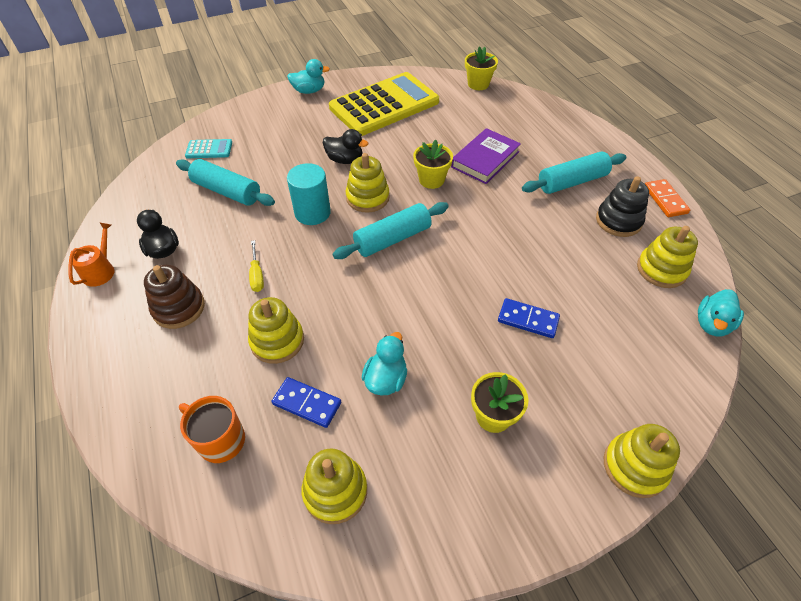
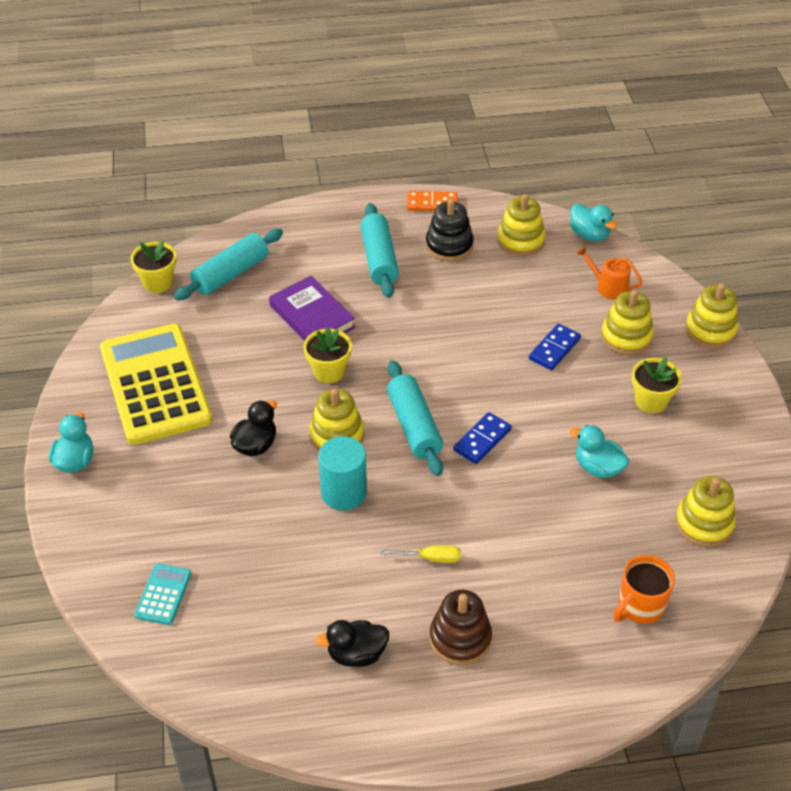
camera: 75 degrees left, 5 degrees down
orange watering can [68,222,114,287] -> orange watering can moved to [576,246,643,300]
turquoise rolling pin [176,159,275,206] -> turquoise rolling pin moved to [174,229,283,301]
yellow stacking toy [248,297,304,364] -> yellow stacking toy moved to [601,290,654,355]
blue domino [271,377,341,428] -> blue domino moved to [453,412,512,464]

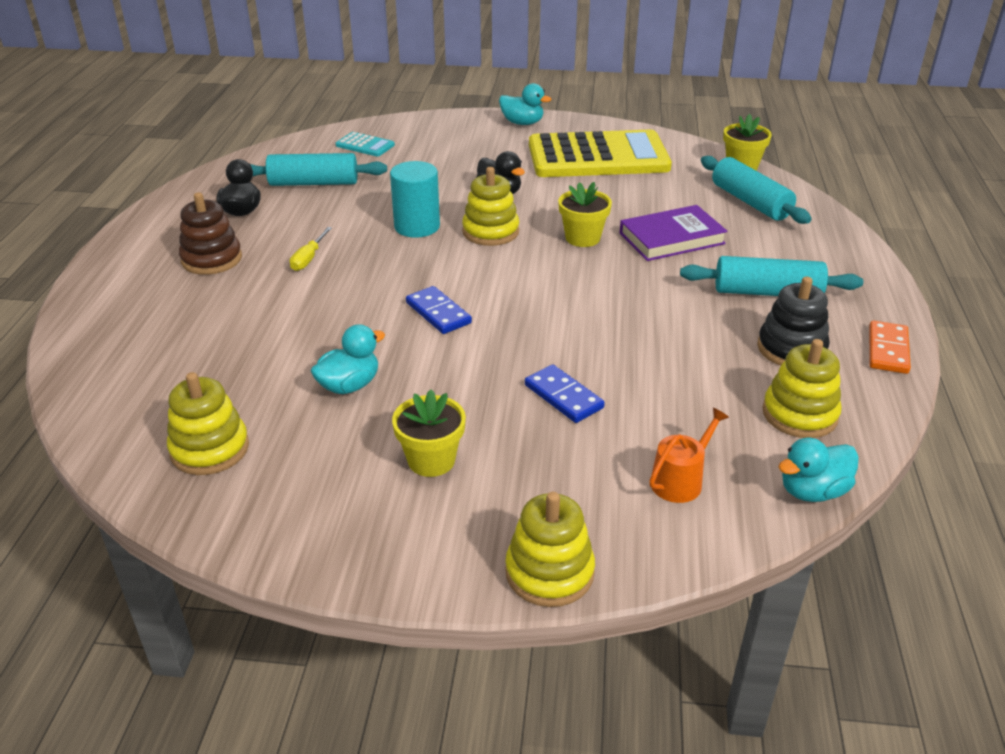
camera: 105 degrees right, 10 degrees down
turquoise rolling pin [387,360,443,476] -> turquoise rolling pin moved to [250,153,387,186]
yellow stacking toy [601,290,654,355] -> none
orange mug [613,555,675,624] -> none

